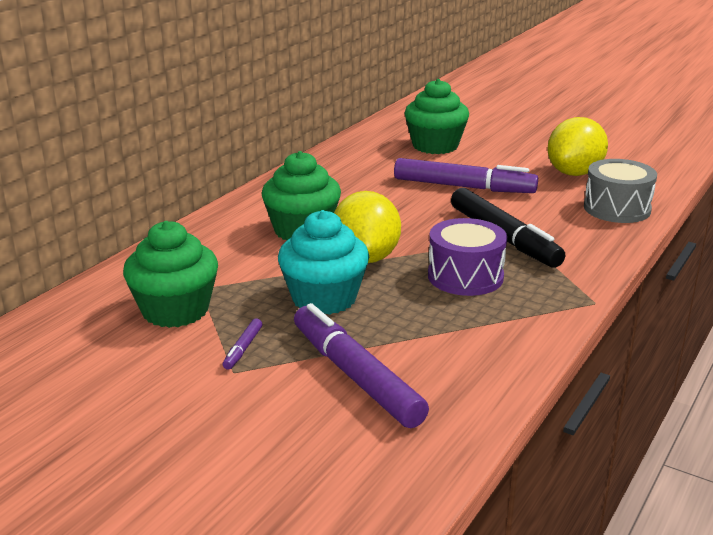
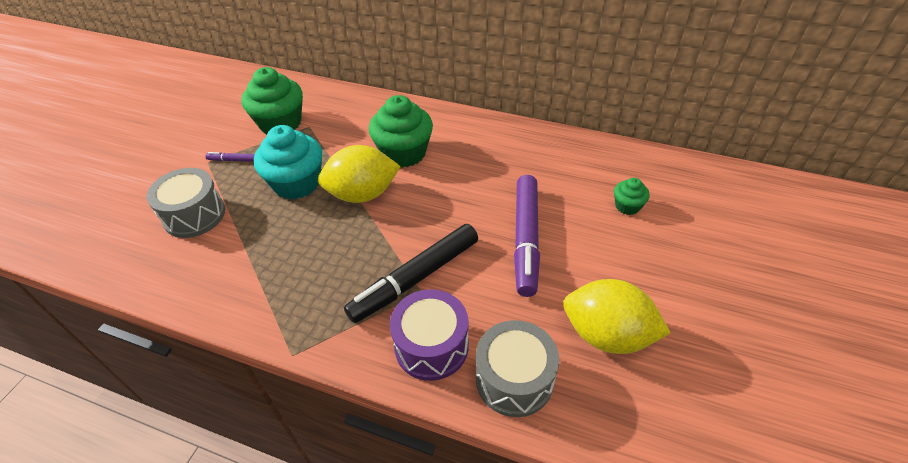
camera: 80 degrees right, 20 degrees up
purple marker [294,303,429,428] -> grey drum [147,168,225,238]
green cupcake [405,79,469,154] -> green cupcake [614,178,650,215], size x0.50
purple drum [428,218,507,296] -> purple drum moved to [390,289,469,381]

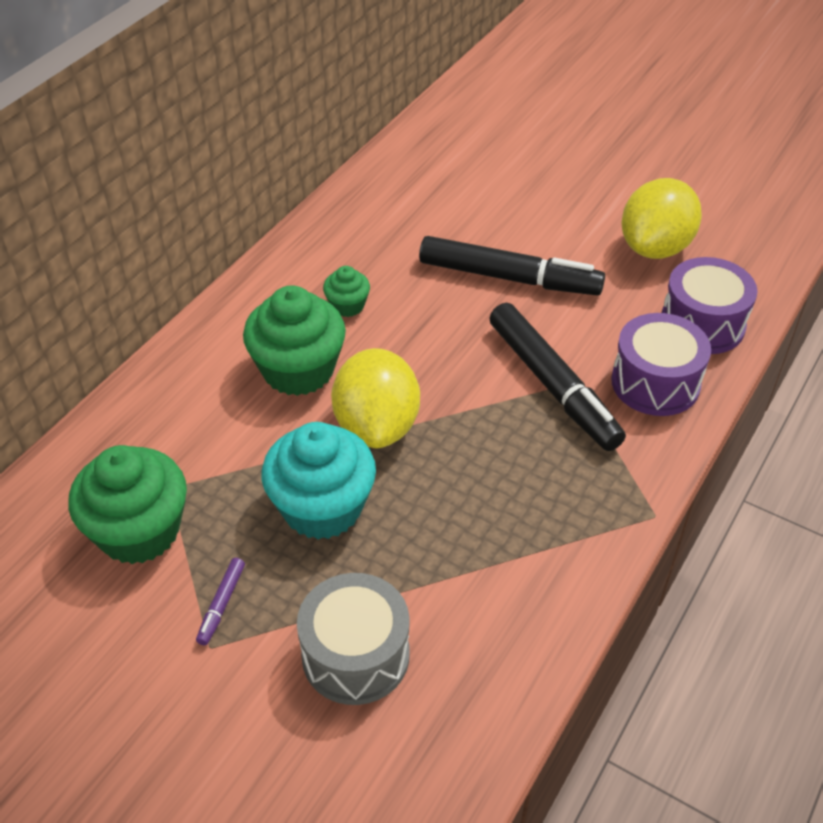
camera: 80 degrees left, 0 degrees up
grey drum [476,320,559,417] -> purple drum [662,257,757,354]
purple marker [514,175,540,297] -> black marker [419,236,605,296]
green cupcake [614,178,650,215] -> green cupcake moved to [323,266,370,317]

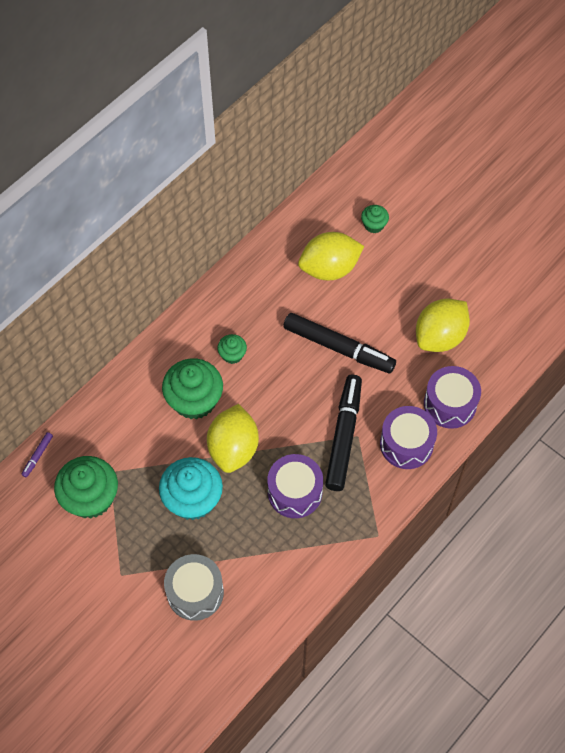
camera: 10 degrees right, 15 degrees up
purple marker [196,558,245,646] -> purple marker moved to [21,432,53,477]
black marker [489,303,626,451] -> black marker turned 150 degrees counterclockwise [325,375,362,491]
none -> purple drum [267,454,323,518]
none -> yellow lemon [298,232,364,280]
none -> green cupcake [361,205,389,233]

